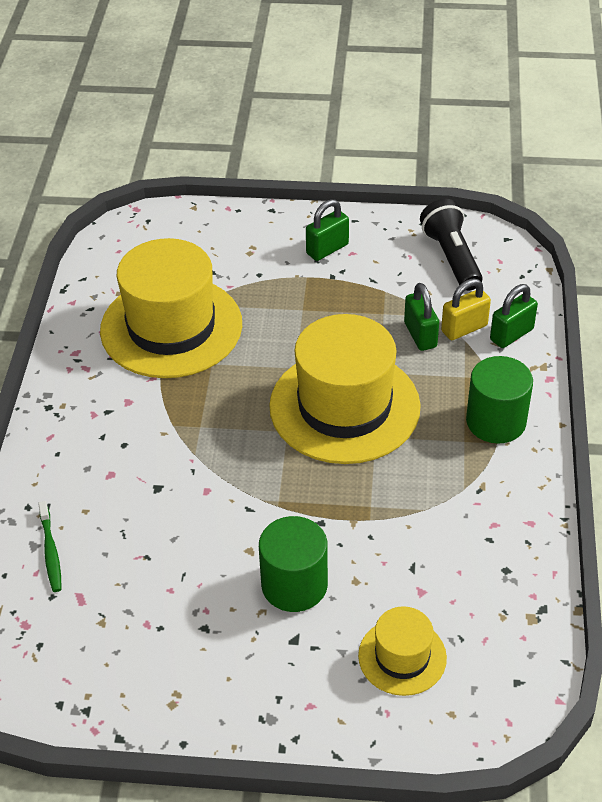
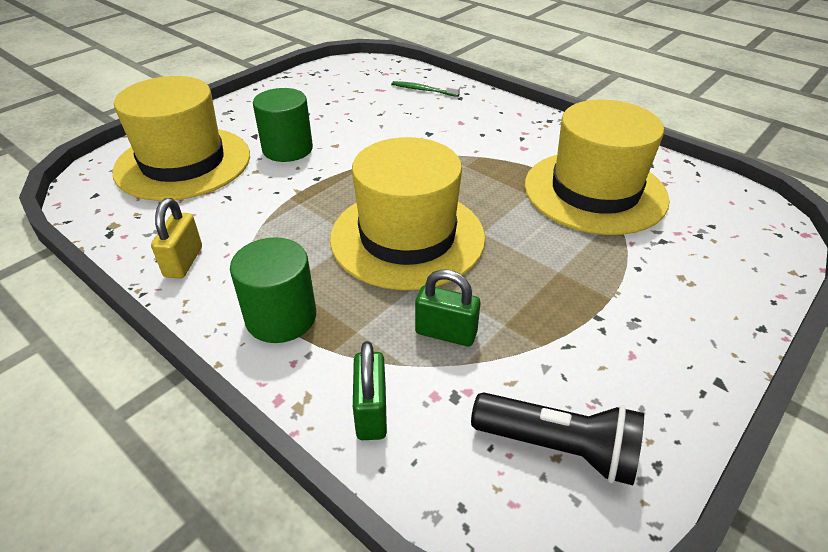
camera: 125 degrees right, 5 degrees down
green padlock [306,199,349,261] -> none
yellow hat [358,606,447,696] -> yellow hat [112,76,250,201], size x2.00
yellow padlock [441,279,491,340] -> yellow padlock moved to [151,198,202,279]

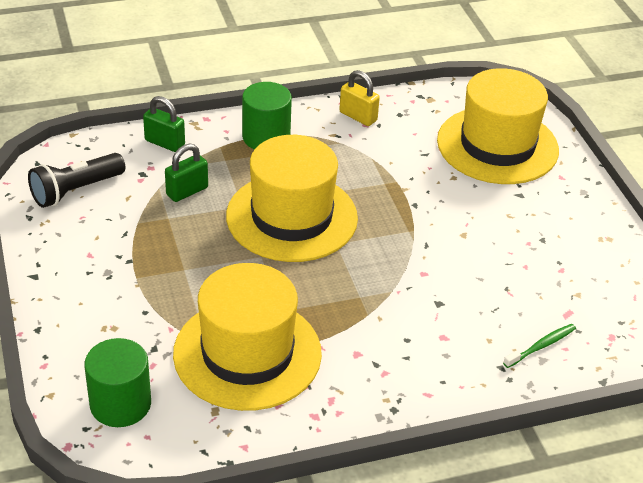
camera: 120 degrees right, 0 degrees up
green cylinder [253,88,313,162] -> green cylinder moved to [84,338,151,427]

